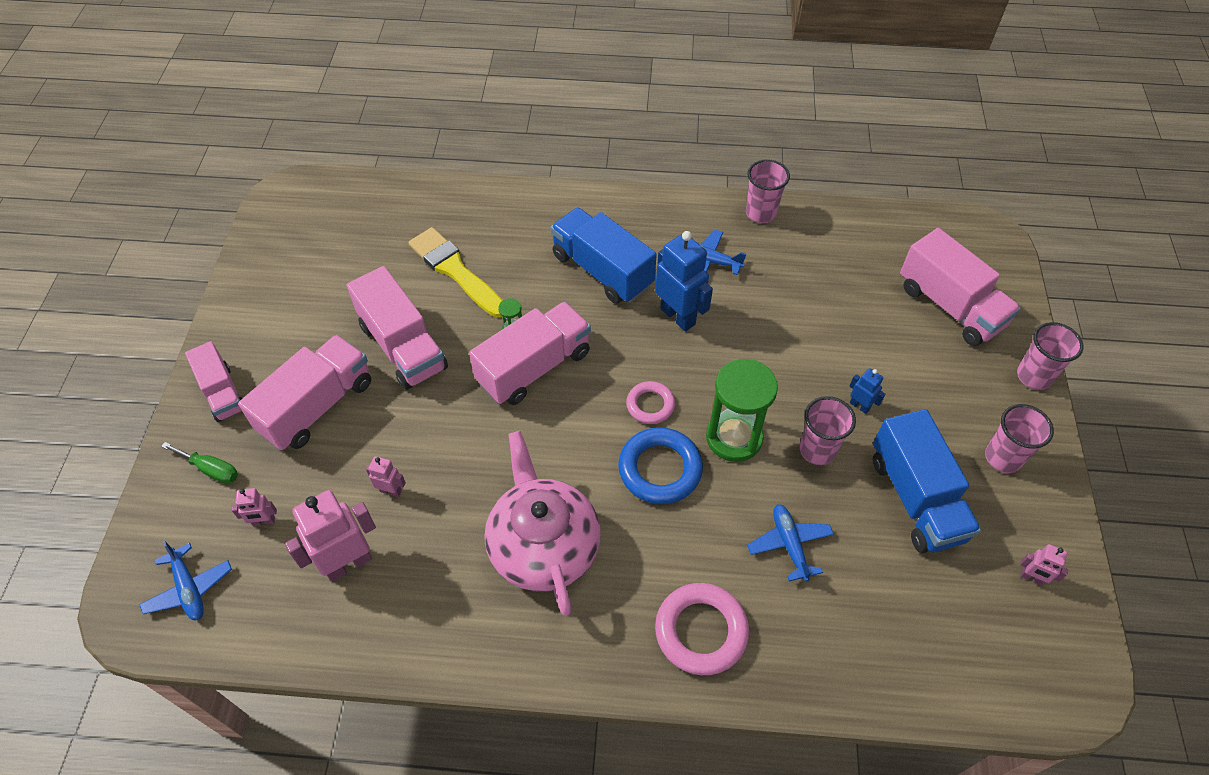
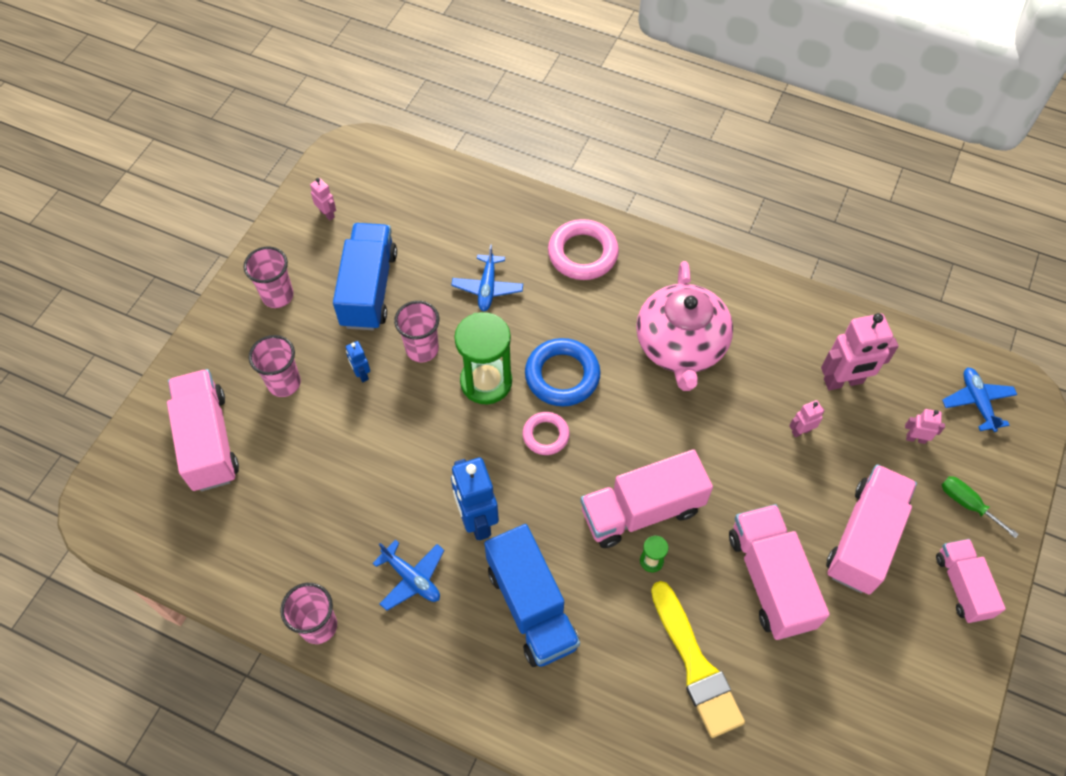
camera: 160 degrees left, 5 degrees up
pink truck [238,335,371,450] -> pink truck turned 150 degrees clockwise [826,464,917,595]
pink robot [366,456,406,497] -> pink robot turned 120 degrees clockwise [789,400,825,437]
pink cup [1017,322,1083,390] -> pink cup moved to [249,335,301,397]

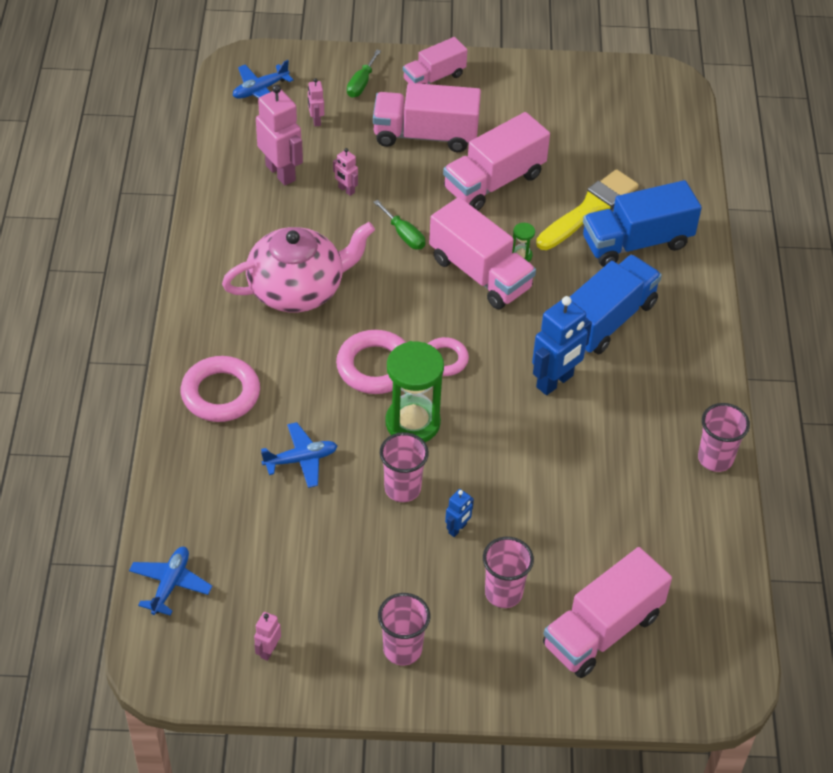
camera: 115 degrees left, 10 degrees down
blue truck [333,223,397,330] -> blue truck moved to [583,180,702,267]
blue plane [373,540,444,611] -> blue plane moved to [129,547,212,616]
blue ring [525,338,601,406] -> pink ring [336,330,407,394]
none -> green screwdriver [373,200,425,249]

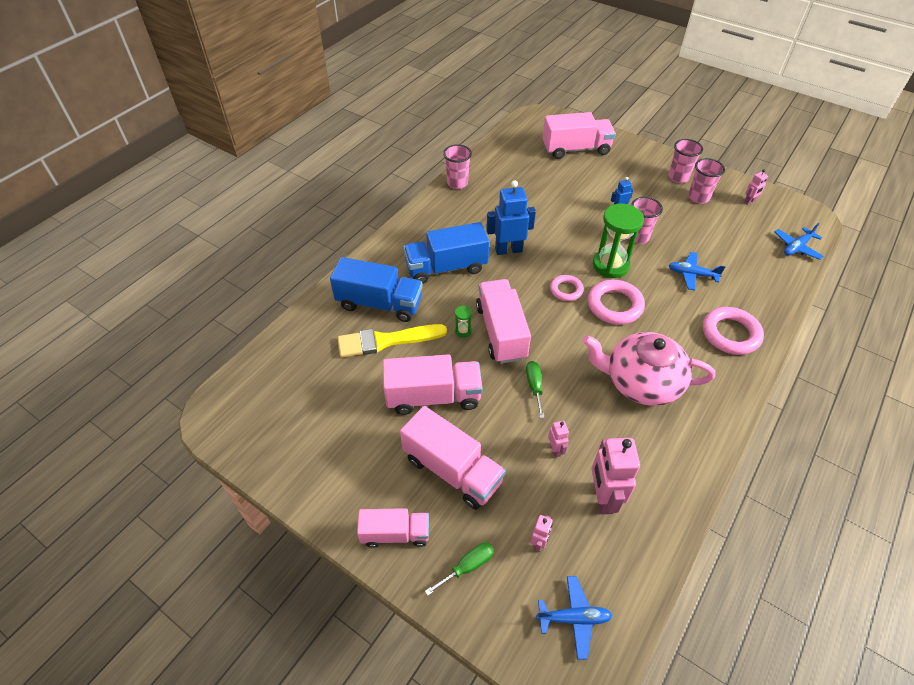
camera: 145 degrees left, 0 degrees up
pink cup [483,537,534,608] -> pink cup moved to [688,158,725,204]

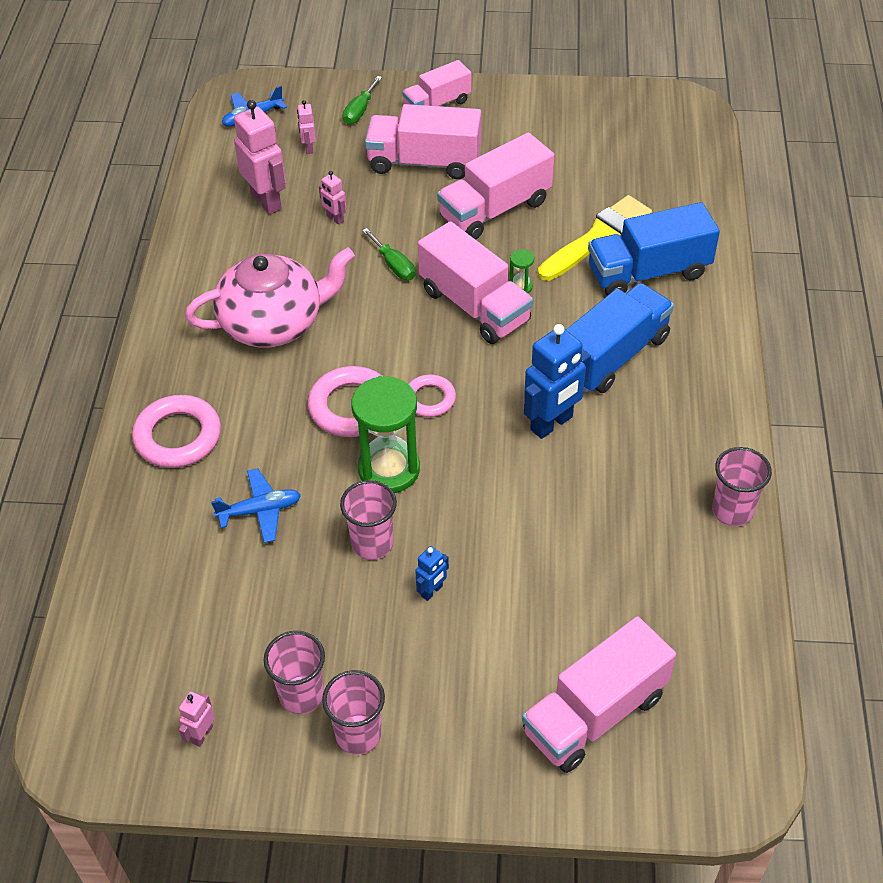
camera: 150 degrees right, 0 degrees up
blue plane [775,223,824,260] -> none

